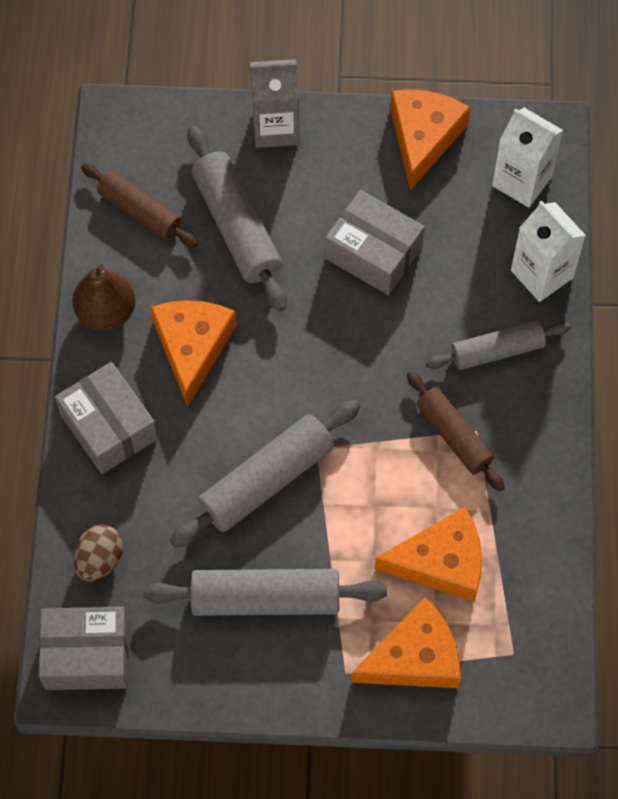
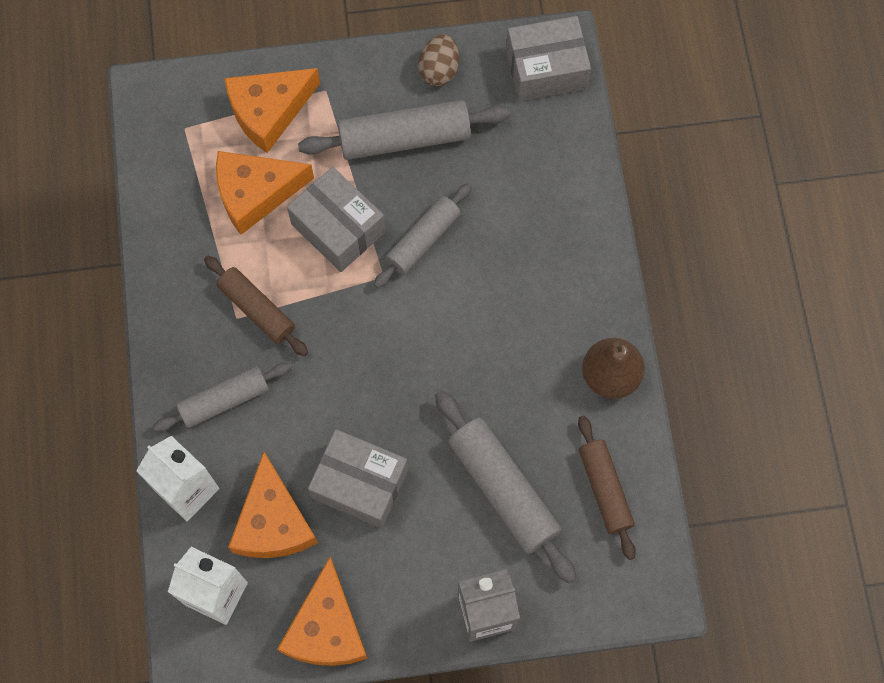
camera: 170 degrees right, 5 degrees up
grey box [55,362,158,474] -> grey box moved to [287,167,385,272]
brown egg [73,524,123,581] -> brown egg moved to [418,34,459,86]
brown rolling pin [81,163,198,247] -> brown rolling pin turned 45 degrees clockwise [578,416,636,560]
orange cheese [151,300,236,407] -> orange cheese moved to [228,452,318,558]
grey rolling pin [170,400,360,548] -> grey rolling pin [374,183,472,288], size x0.66

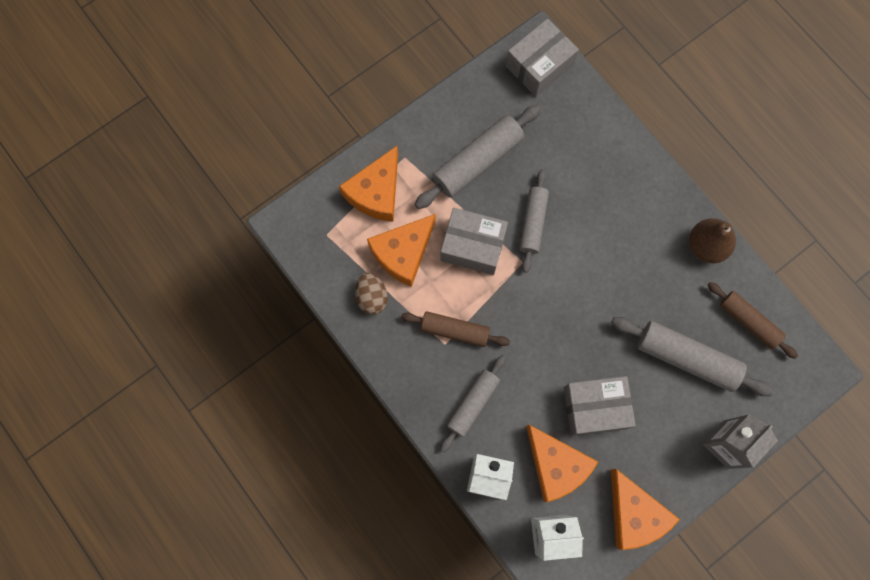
camera: 30 degrees left, 5 degrees up
brown egg [418,34,459,86] -> brown egg moved to [355,273,388,315]

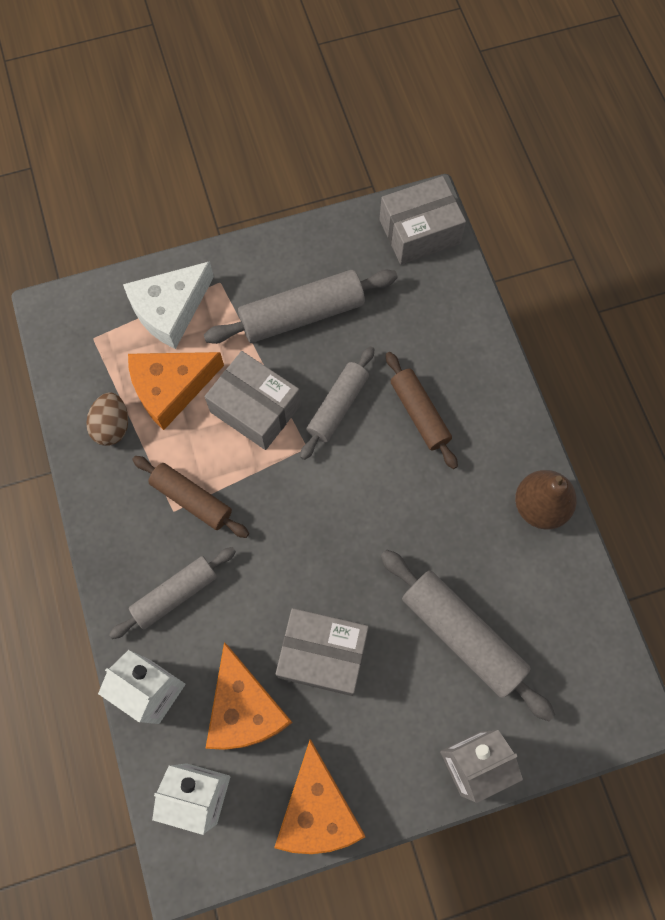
camera: 20 degrees right, 5 degrees down
orange cheese [339,146,398,221] -> white cheese [123,261,214,349]
brown rolling pin [708,282,798,359] -> brown rolling pin moved to [386,352,458,469]

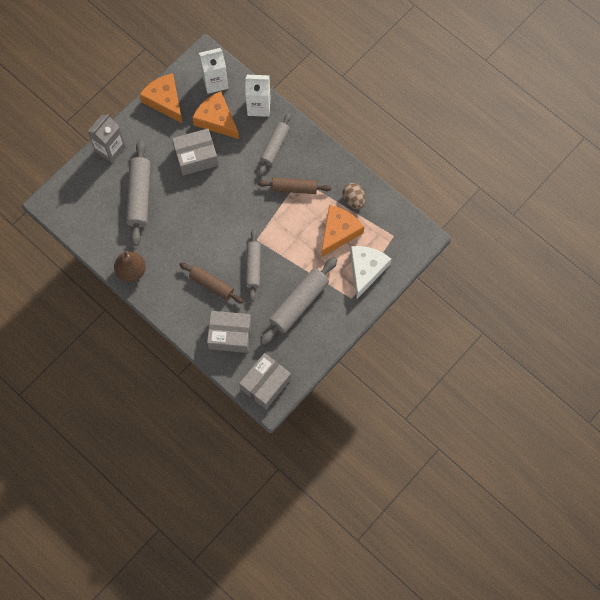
camera: 150 degrees right, 0 degrees up
grey box [205,351,301,450] -> grey box moved to [207,311,251,353]
grey rolling pin [381,549,555,721] -> grey rolling pin turned 75 degrees clockwise [126,140,150,246]

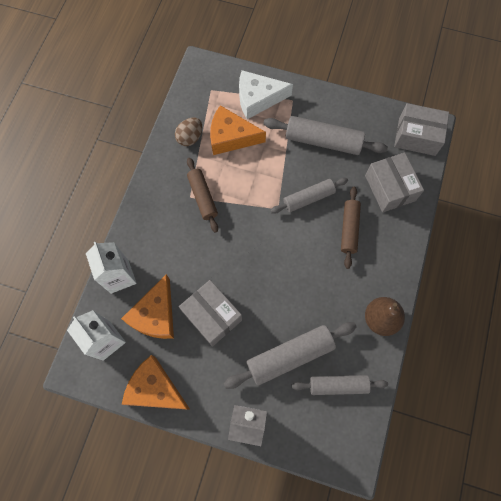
camera: 115 degrees left, 0 degrees up
orange cheese [139,73,182,123] -> orange cheese turned 90 degrees clockwise [122,355,190,410]
grey rolling pin [259,113,291,175] -> grey rolling pin moved to [292,375,388,395]

